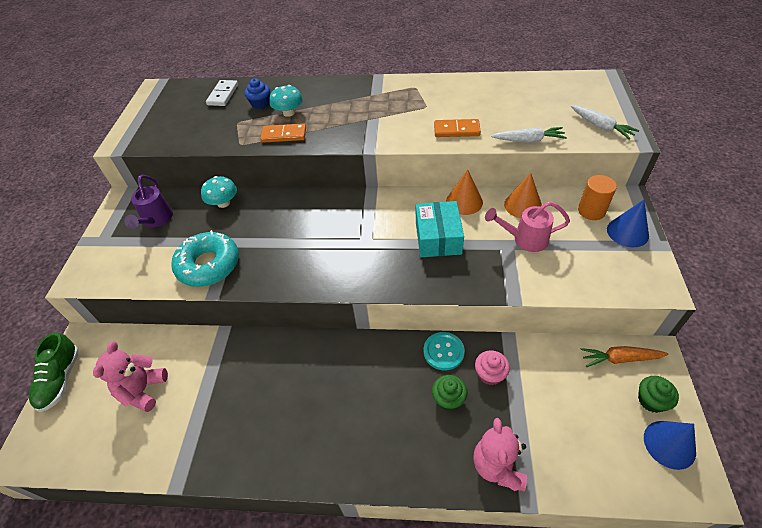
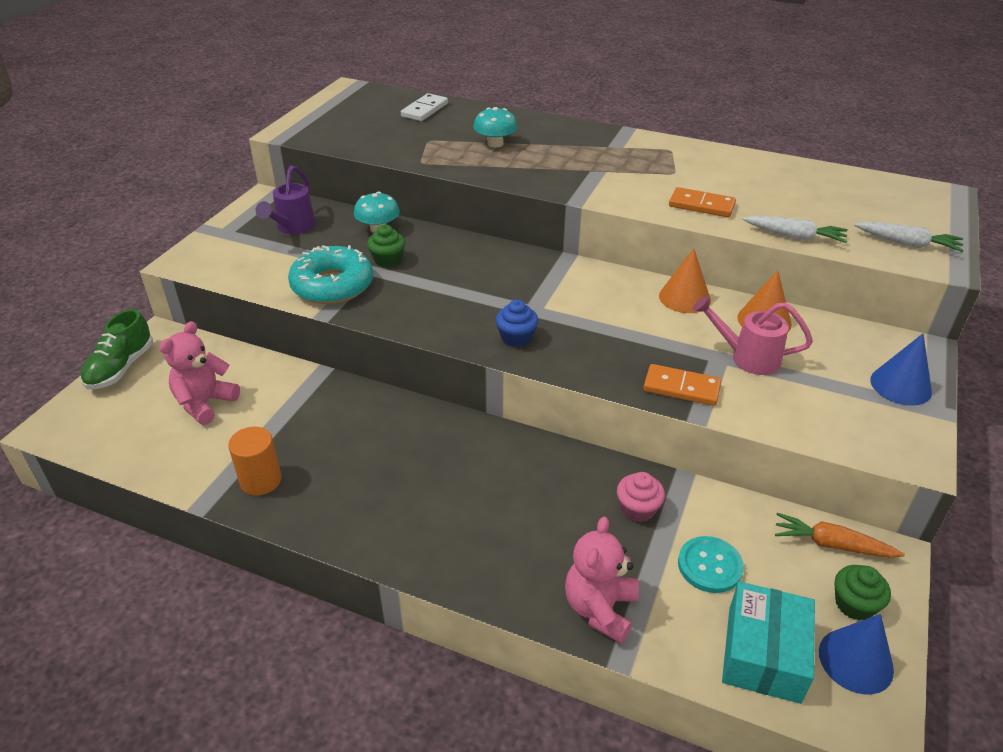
camera: 15 degrees right, 10 degrees down
blue cupcake [244,79,270,109] -> blue cupcake moved to [496,300,538,347]
orange domino [260,123,306,143] -> orange domino moved to [643,364,721,406]
turquoise box [416,201,464,257] -> turquoise box moved to [722,582,815,704]
turquoise button [424,332,465,370] -> turquoise button moved to [678,536,744,593]
green cupcake [432,375,467,411] -> green cupcake moved to [367,225,405,267]
white carrot [571,105,639,140] -> white carrot turned 45 degrees counterclockwise [854,221,964,252]
orange cylinder [578,175,617,220] -> orange cylinder moved to [228,427,282,496]

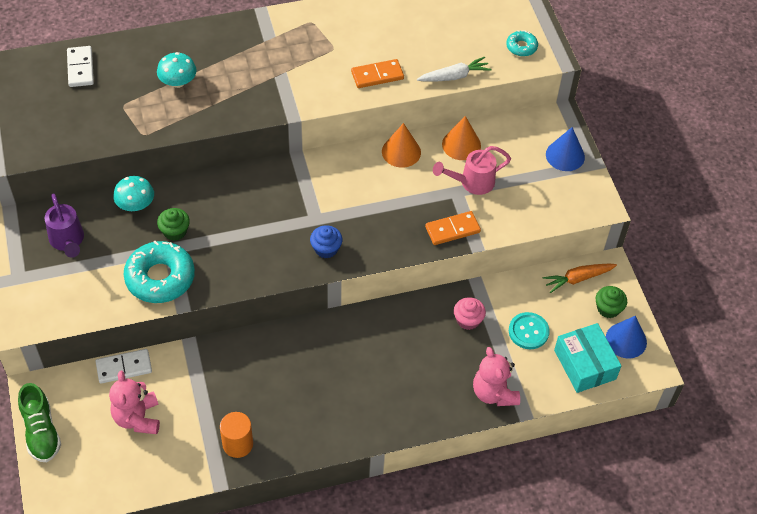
camera: 40 degrees left, 15 degrees up
white carrot [854,221,964,252] -> turquoise donut [506,31,538,57]
none -> white domino [96,349,152,384]

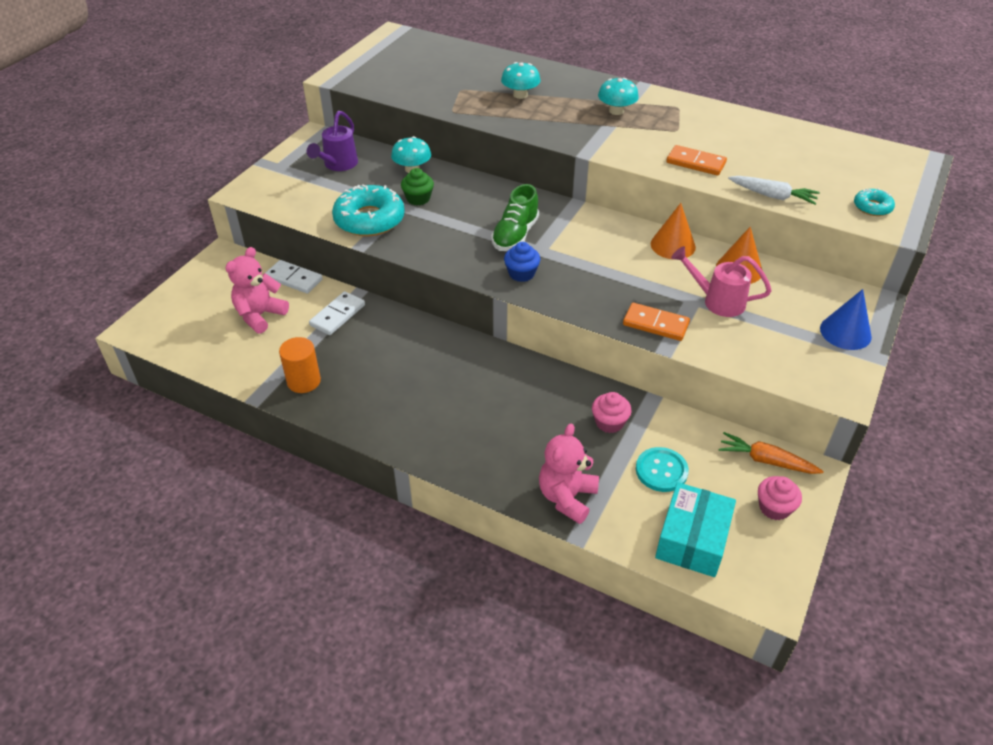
camera: 45 degrees right, 10 degrees down
green shoe [18,383,61,462] -> green shoe moved to [491,184,539,251]
white domino [67,46,94,87] -> white domino moved to [309,291,365,335]
green cupcake [596,286,627,318] -> pink cupcake [758,476,802,520]
blue cone [606,316,647,359] -> none
none -> turquoise mushroom [598,78,639,115]

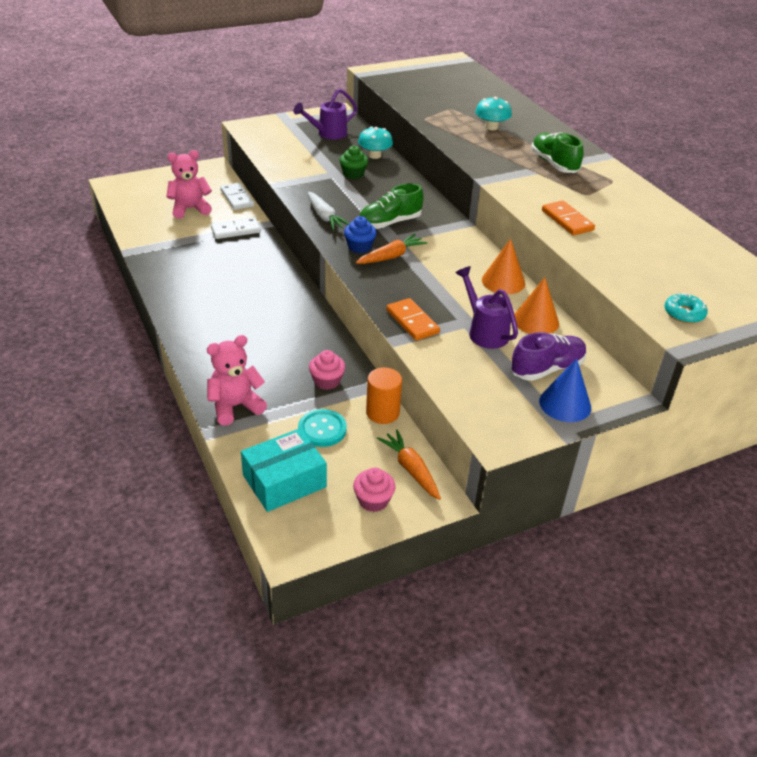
camera: 35 degrees right, 5 degrees down
orange cylinder [279,337,321,393] -> orange cylinder moved to [366,367,402,424]
turquoise donut [332,184,405,236] -> none
turquoise mushroom [598,78,639,115] -> green shoe [531,132,583,173]
pink watering can [671,246,772,317] -> purple watering can [455,266,518,349]
white carrot [728,176,820,205] -> white carrot moved to [307,192,349,230]
none -> orange carrot [356,234,428,264]
none -> purple shoe [511,332,587,381]

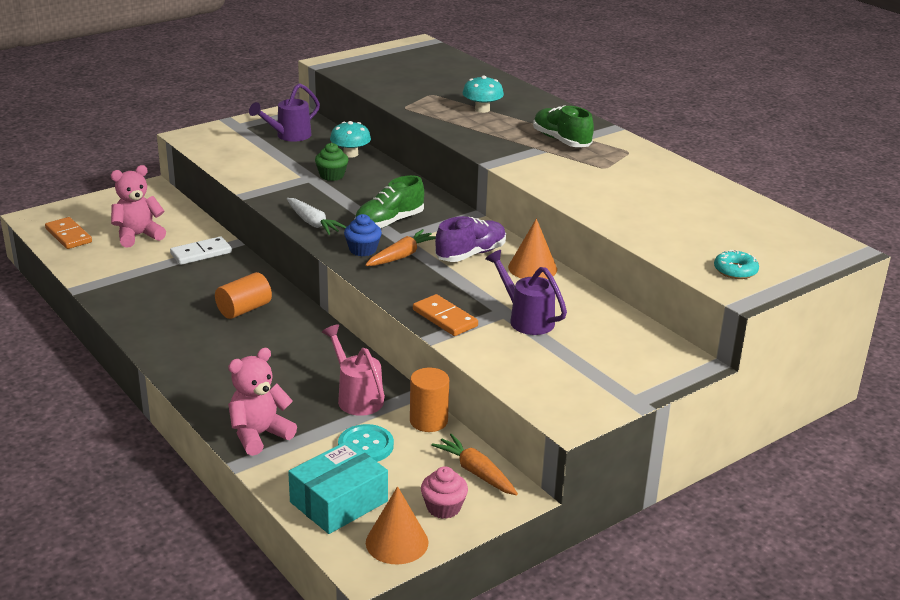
camera: 10 degrees left, 10 degrees down
white domino [220,183,254,210] -> none
pink cupcake [309,350,345,390] -> pink watering can [322,324,385,416]
purple shoe [511,332,587,381] -> purple shoe moved to [435,216,506,262]
orange cone [514,277,559,334] -> orange cone moved to [366,486,429,565]
blue cone [539,359,591,422] -> none
orange domino [542,200,595,235] -> orange domino moved to [45,217,92,249]
none -> orange cylinder [215,272,272,319]

